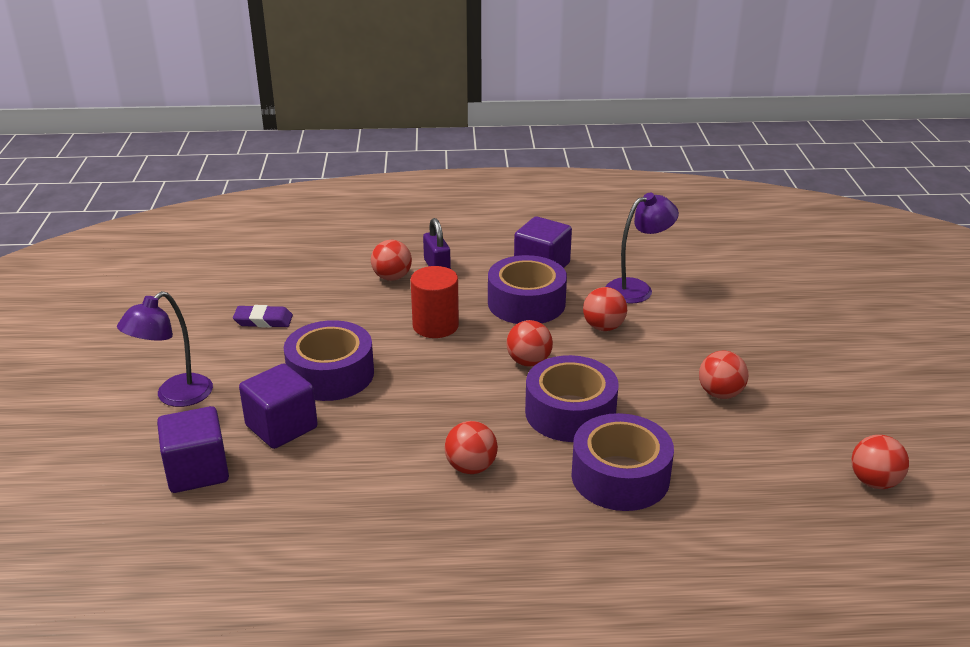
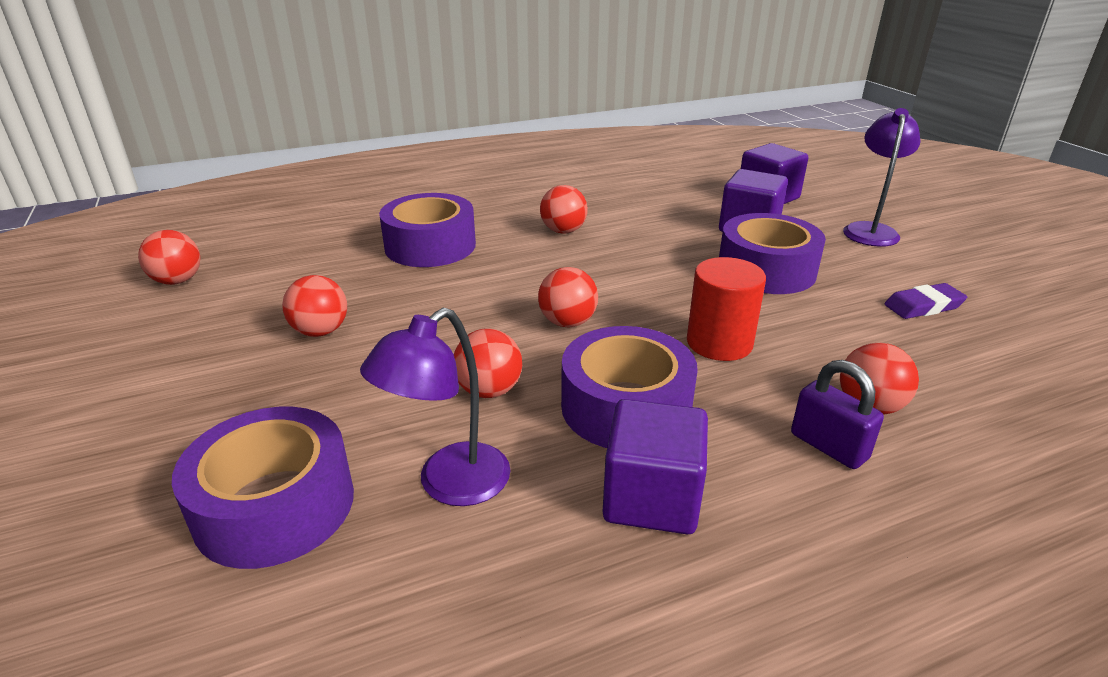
camera: 160 degrees right, 0 degrees up
purple tape [525,355,619,442] -> purple tape moved to [172,407,354,569]

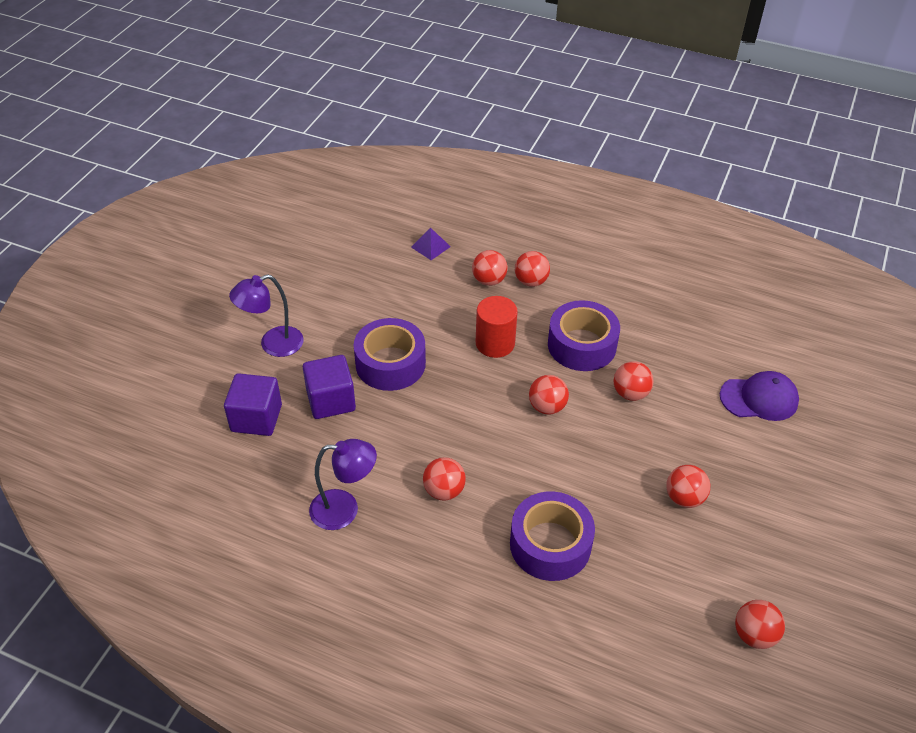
camera: 135 degrees left, 15 degrees up
purple tape [172,407,354,569] -> purple cap [720,371,799,421]
purple lamp [360,308,511,506] -> purple lamp moved to [309,439,377,530]
purple cube [602,399,708,534] -> none
purple padlock [791,360,884,469] -> red ball [515,251,550,287]
purple eraser [885,283,967,319] -> none
none -> purple pyramid [411,228,451,260]

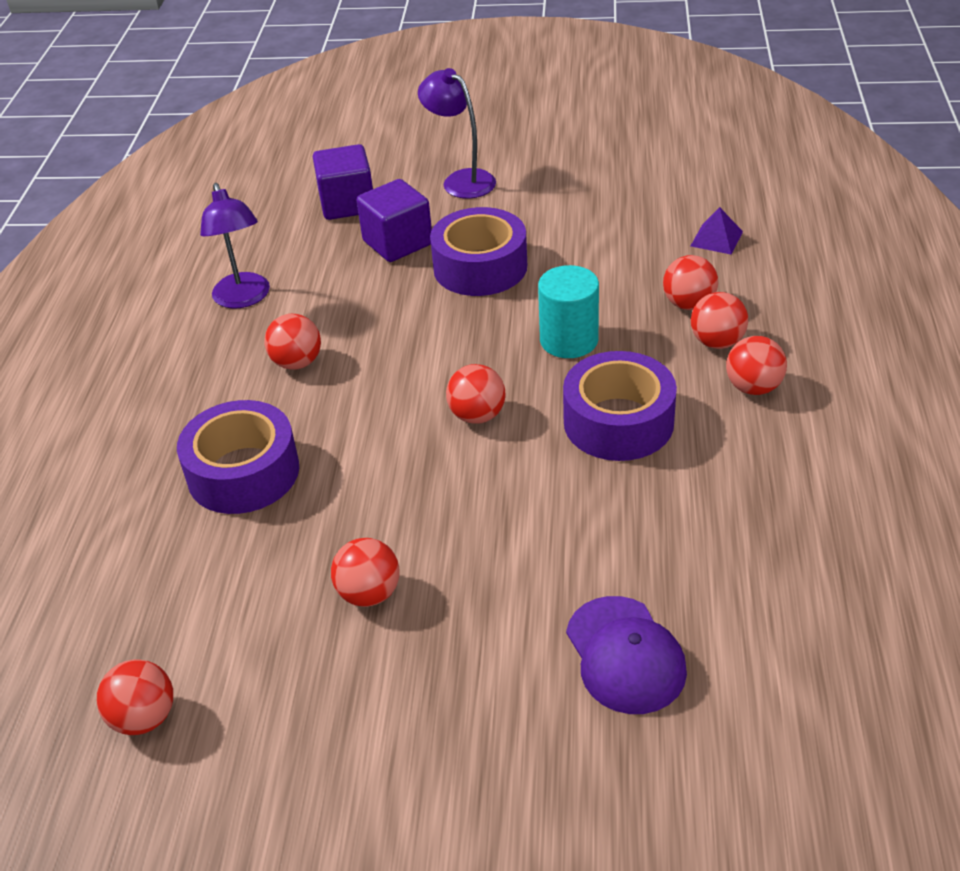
camera: 75 degrees right, 5 degrees down
red cylinder [476,296,518,358] -> turquoise cylinder [538,265,599,358]
red ball [614,361,653,401] -> red ball moved to [726,336,787,395]

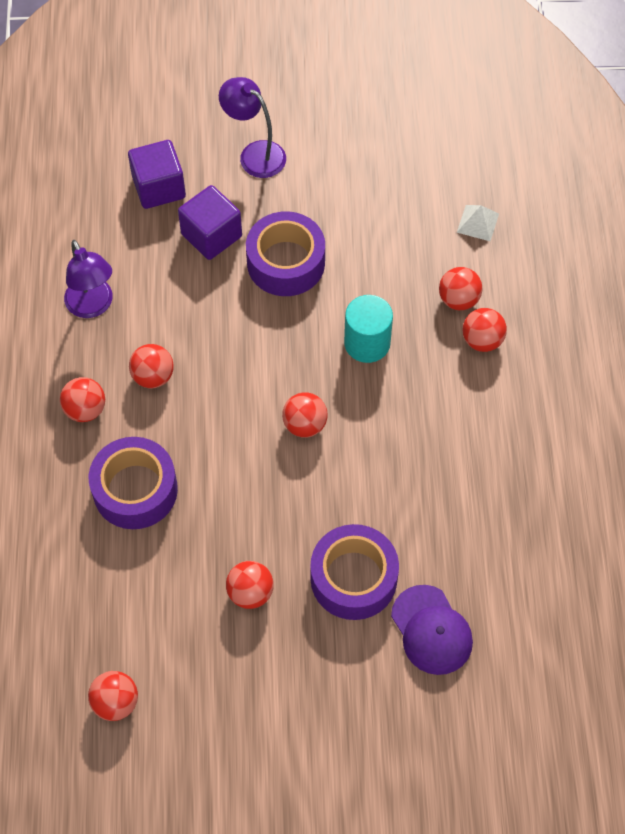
camera: 10 degrees left, 20 degrees up
purple tape [563,351,677,461] -> purple tape moved to [310,524,399,620]
purple pyramid [691,207,743,254] -> white pyramid [457,205,499,241]
red ball [726,336,787,395] -> red ball moved to [60,377,105,422]

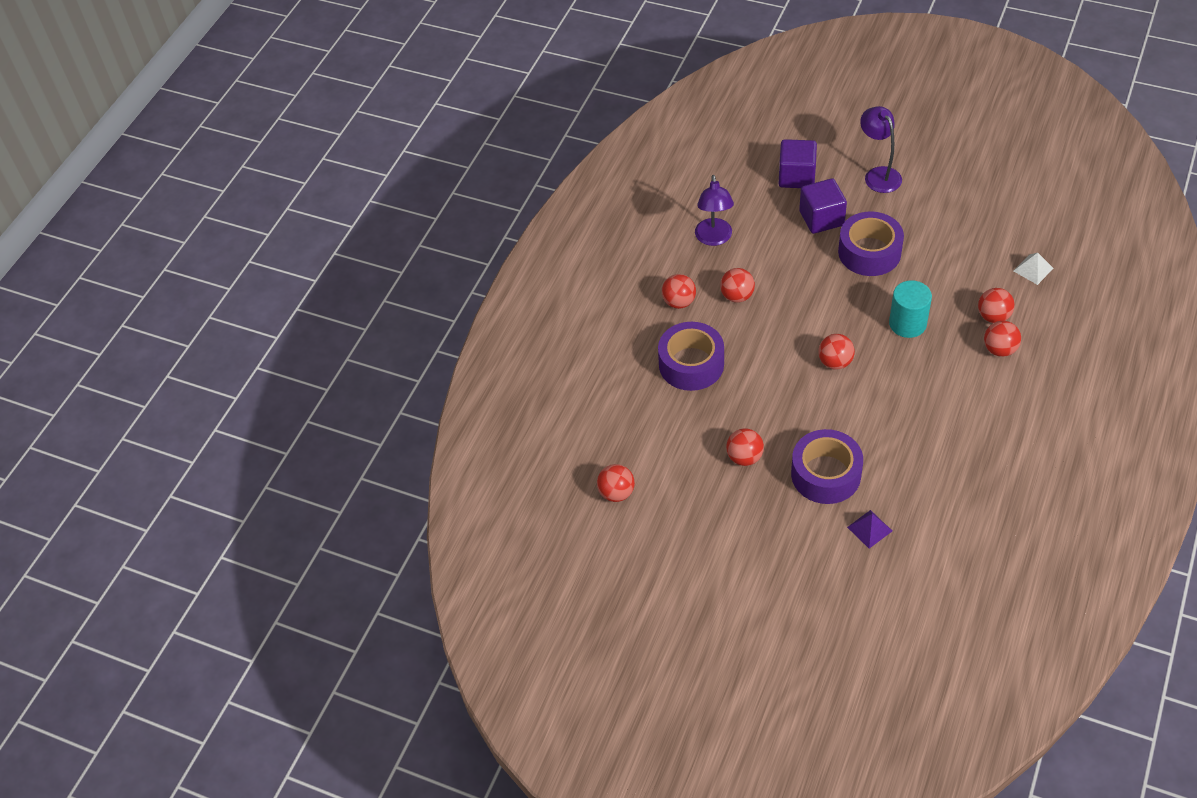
camera: 30 degrees right, 10 degrees down
purple cap [391,585,473,675] -> purple pyramid [847,510,892,549]

